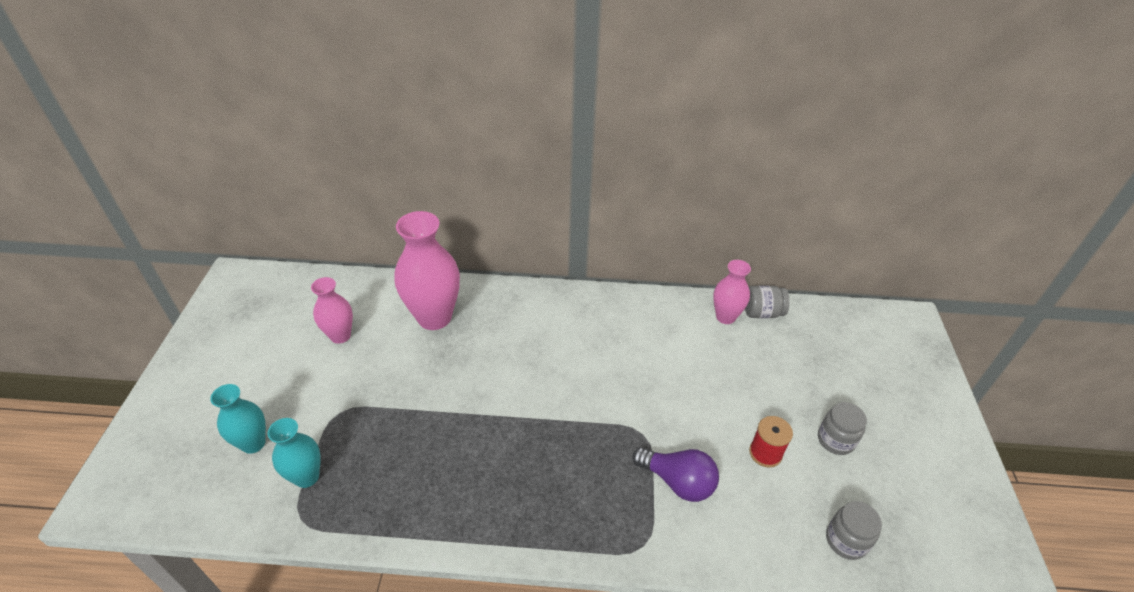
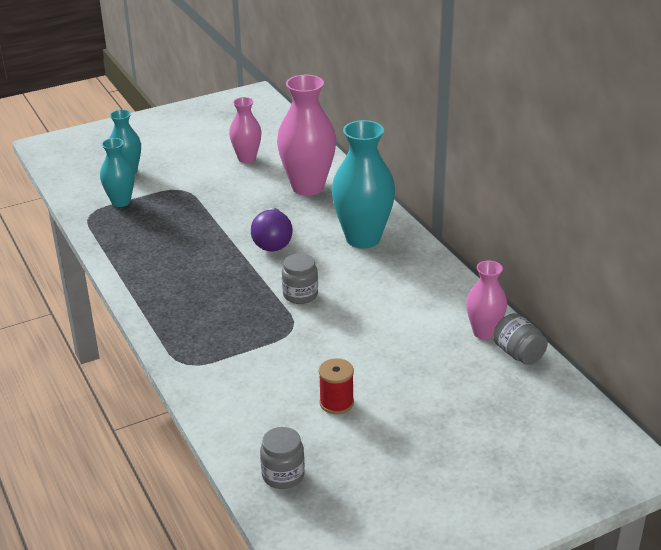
camera: 60 degrees right, 10 degrees down
purple light bulb [632,447,719,502] -> purple light bulb moved to [251,208,293,251]
grey jar [818,402,867,455] -> grey jar moved to [282,253,318,304]
none -> turquoise vase [331,120,395,248]

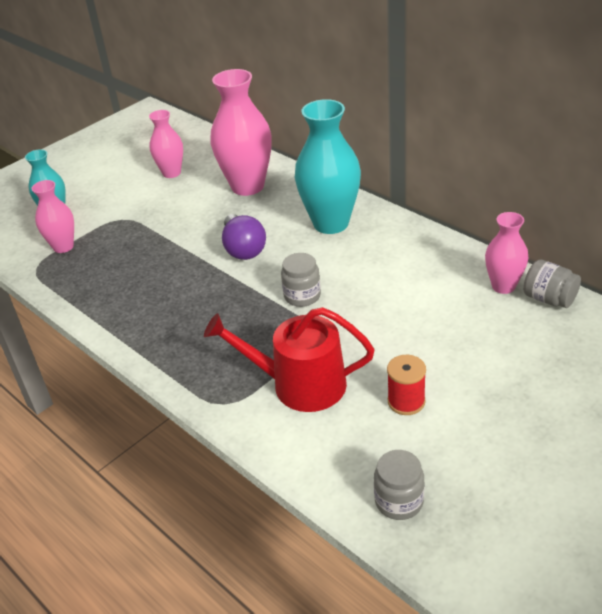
camera: 15 degrees left, 5 degrees up
turquoise vase [100,138,135,207] -> pink vase [32,180,74,253]
none -> red watering can [204,307,375,412]

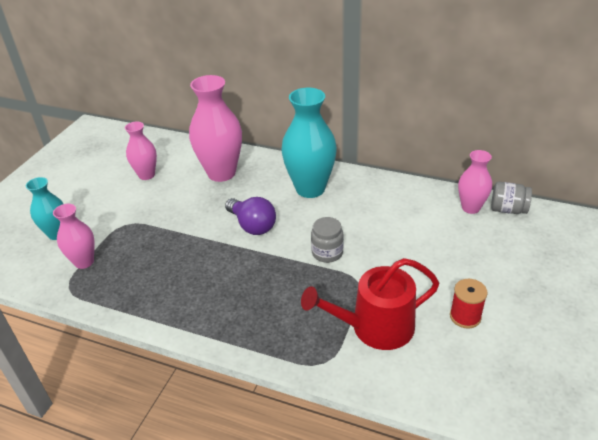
camera: 25 degrees left, 0 degrees up
grey jar [374,450,424,520] -> none

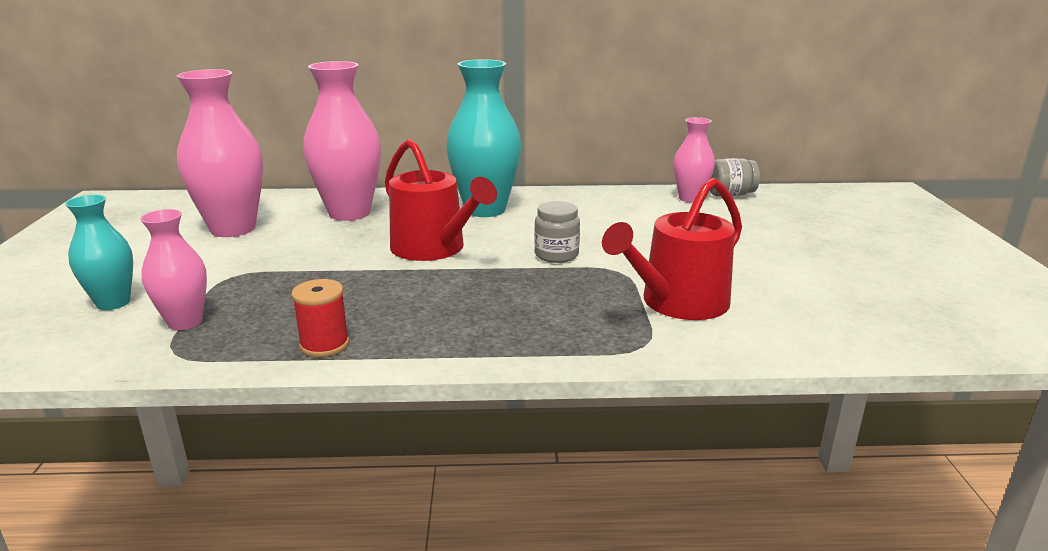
camera: 25 degrees left, 15 degrees down
pink vase [125,121,157,180] -> pink vase [177,69,263,237], size x1.74
purple light bulb [225,197,276,235] -> red watering can [385,139,497,261]
red spool [450,279,488,329] -> red spool moved to [291,279,349,357]

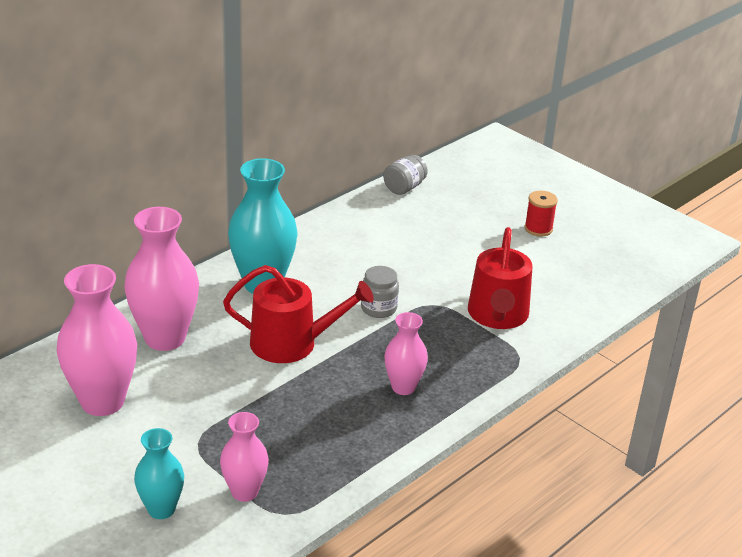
camera: 45 degrees left, 10 degrees up
red spool [291,279,349,357] -> red spool moved to [525,191,558,237]
pink vase [673,117,715,203] -> pink vase moved to [384,312,428,395]

